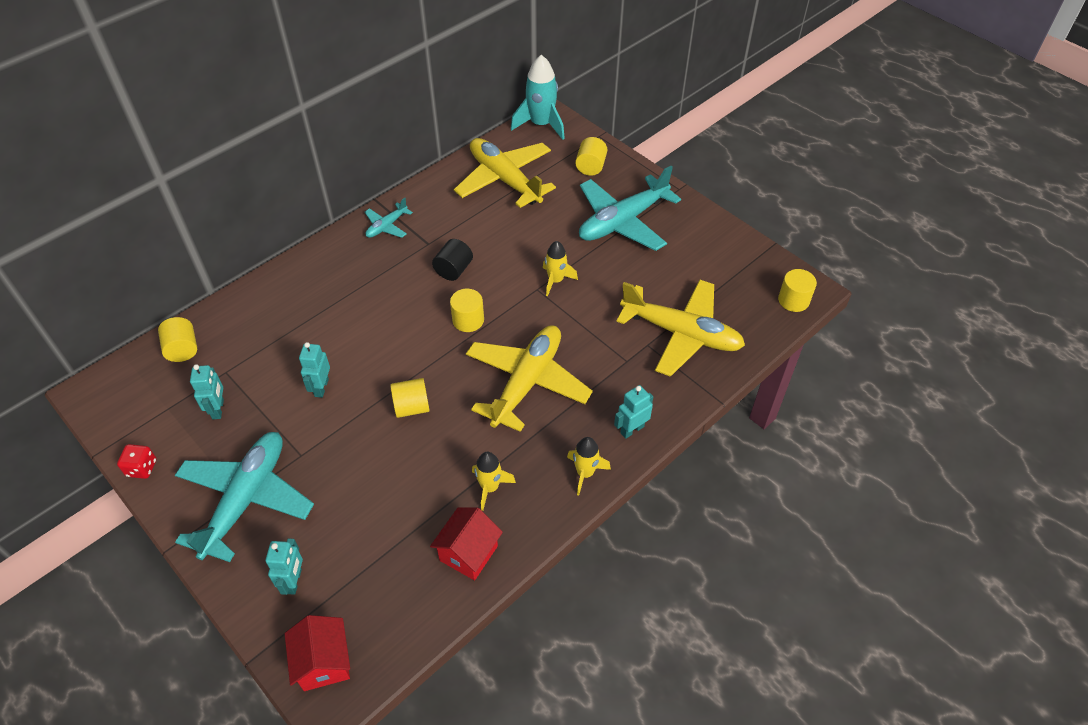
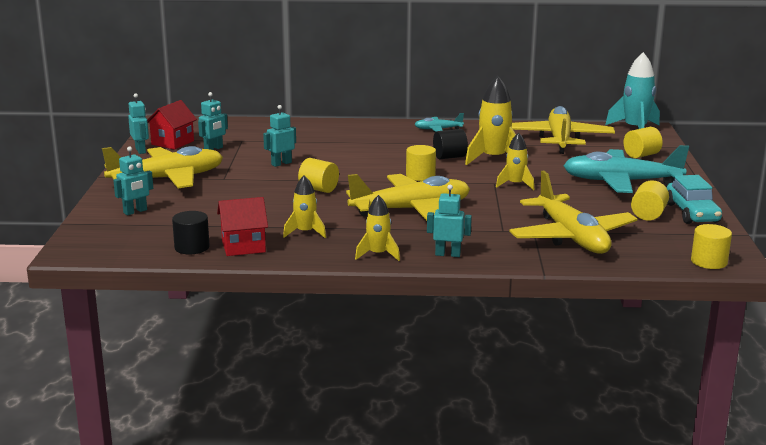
camera: 45 degrees right, 30 degrees down
red dice [117,444,156,479] -> turquoise robot [128,93,149,154]
yellow cylinder [158,317,197,362] -> yellow cylinder moved to [631,180,669,221]
turquoise plane [175,432,314,562] -> yellow plane [102,146,223,188]
red house [285,615,350,691] -> red house moved to [147,100,197,150]
none -> black cylinder [172,211,210,254]
none -> yellow rocket [465,76,516,165]
none -> turquoise car [667,175,722,224]

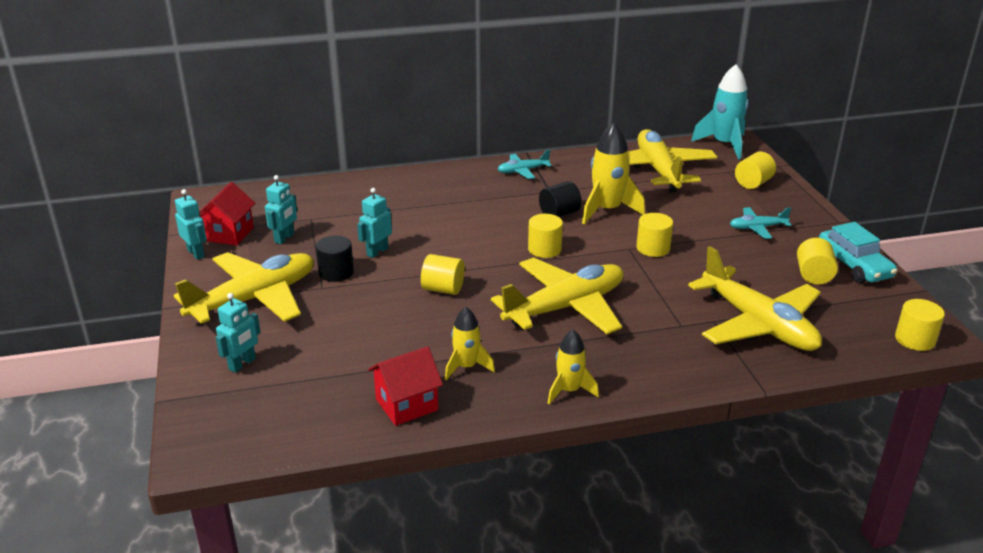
camera: 15 degrees left, 10 degrees up
black cylinder [172,211,210,254] -> black cylinder moved to [316,235,354,282]
turquoise robot [427,184,472,257] -> none
yellow rocket [496,132,534,190] -> yellow cylinder [636,213,673,257]
turquoise plane [563,145,689,193] -> turquoise plane [730,207,791,239], size x0.47

